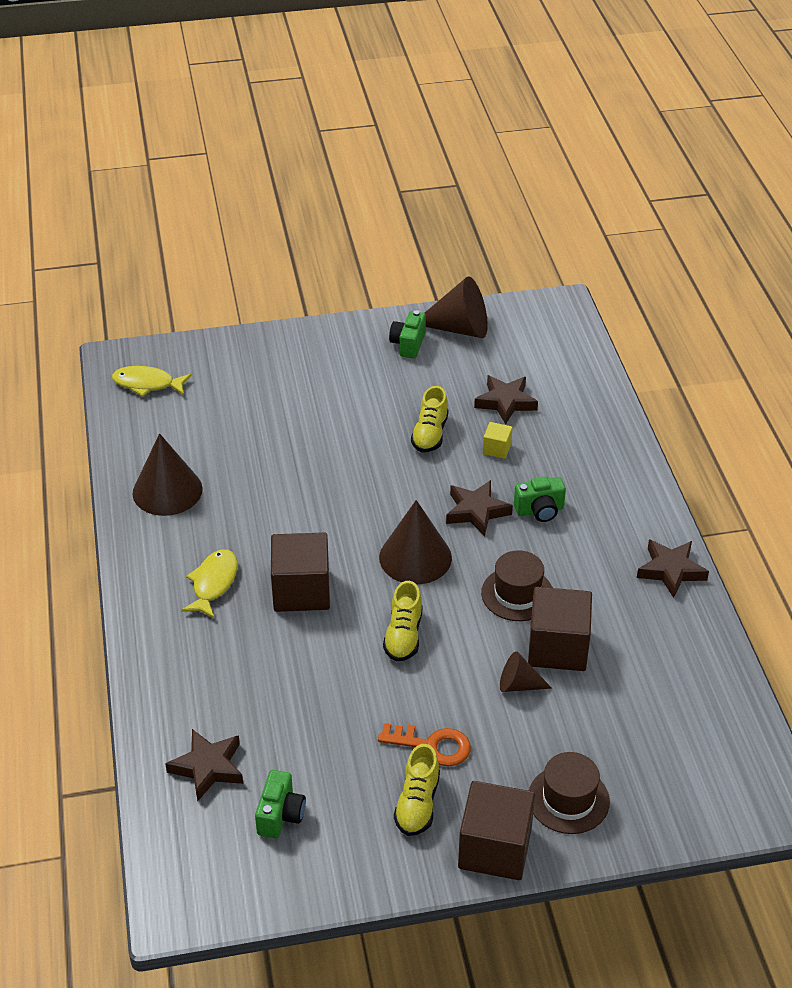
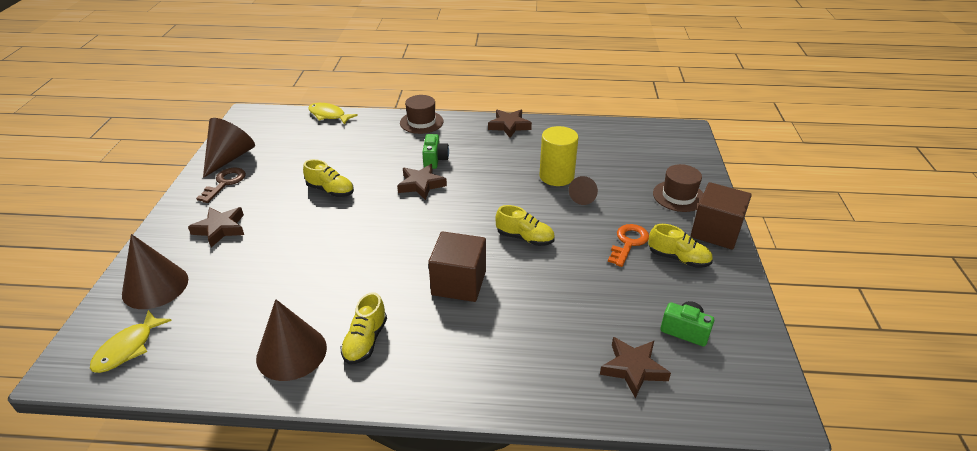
camera: 75 degrees left, 5 degrees down
yellow fish [181,549,238,619] -> yellow fish moved to [308,103,358,125]
brown cone [379,500,452,584] -> brown cone moved to [122,234,188,309]
green camera [389,310,426,358] -> brown key [196,167,246,203]
brown star [474,375,538,424] -> brown star moved to [188,207,244,247]
brown hat [481,550,553,621] -> brown hat moved to [400,95,444,134]
yellow cube [483,422,513,459] -> none
brown cube [528,587,592,671] -> yellow cylinder [539,126,578,186]
none -> yellow shoe [340,292,387,364]

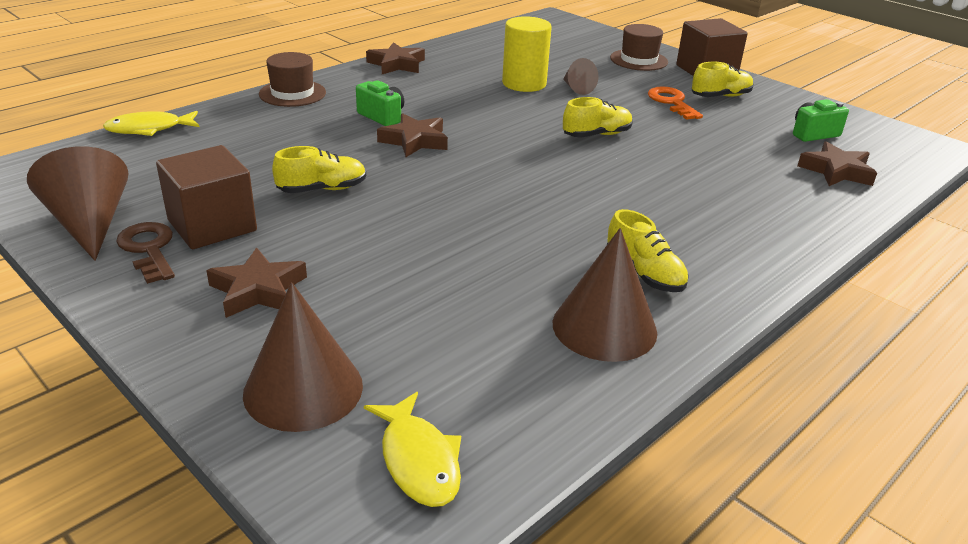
camera: 50 degrees left, 5 degrees down
brown cube [428,231,486,302] -> brown cube moved to [156,145,257,249]

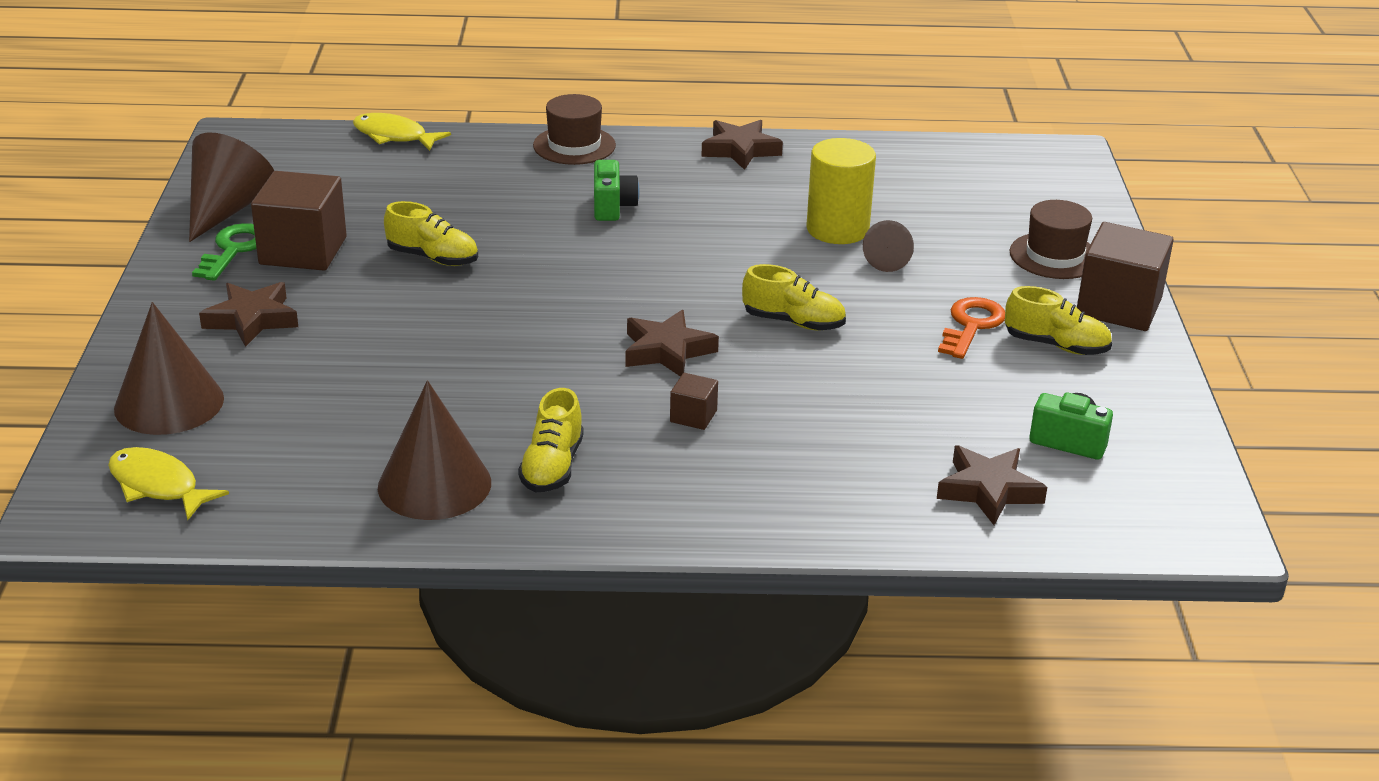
camera: 45 degrees right, 0 degrees up
brown key [116,222,175,284] -> green key [192,223,257,281]
yellow fish [364,392,461,507] -> yellow fish turned 105 degrees clockwise [108,447,229,520]
brown star [377,113,448,157] -> brown star moved to [625,310,719,377]
none -> brown cube [670,373,718,430]

